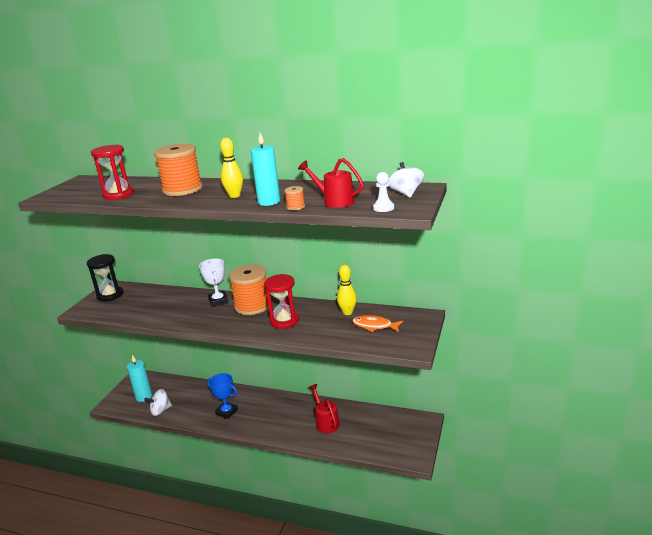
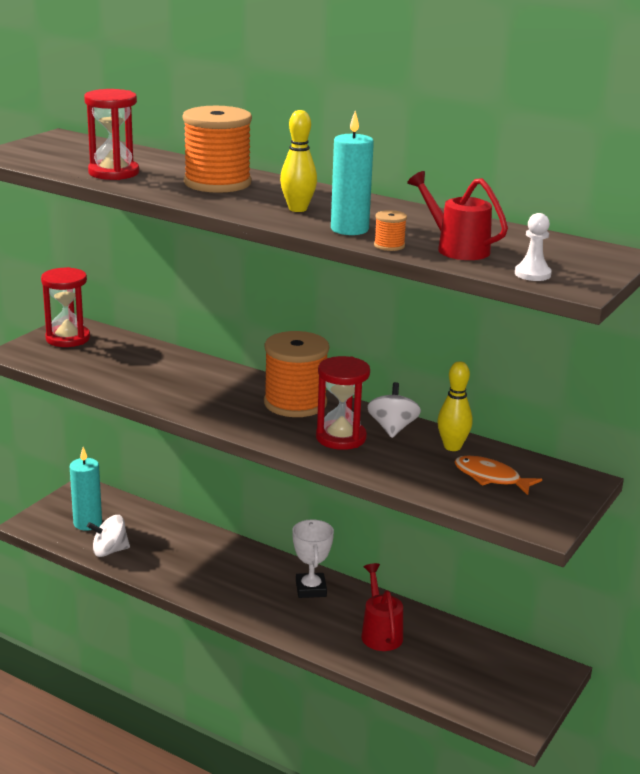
camera: 10 degrees right, 0 degrees up
black hourglass [87,254,123,302] -> red hourglass [41,267,90,347]
white trophy [199,258,228,307] -> white trophy moved to [292,519,334,598]
blue trophy [207,373,238,419] -> none
white spinning top [388,162,424,197] -> white spinning top moved to [367,382,421,438]

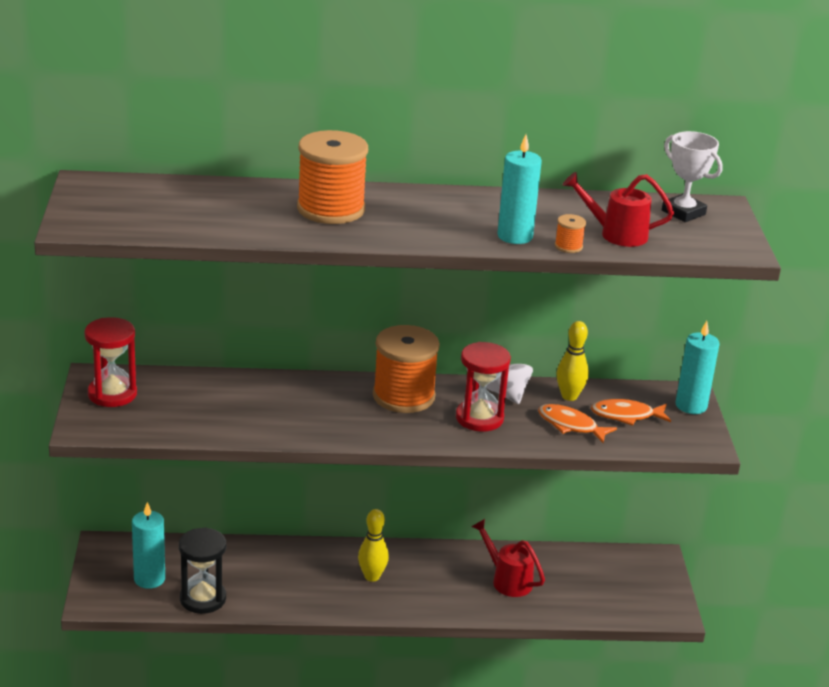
camera: 35 degrees left, 5 degrees up
red hourglass [84,89,139,180] -> none
white spinning top [87,515,130,557] -> black hourglass [179,527,226,614]
yellow bowling pin [280,110,317,212] -> yellow bowling pin moved to [358,509,389,582]
white trophy [292,519,334,598] -> white trophy moved to [662,131,723,222]
white pawn [515,213,552,281] -> none
none -> orange fish [538,404,617,443]
none -> turquoise candle [676,321,719,414]

